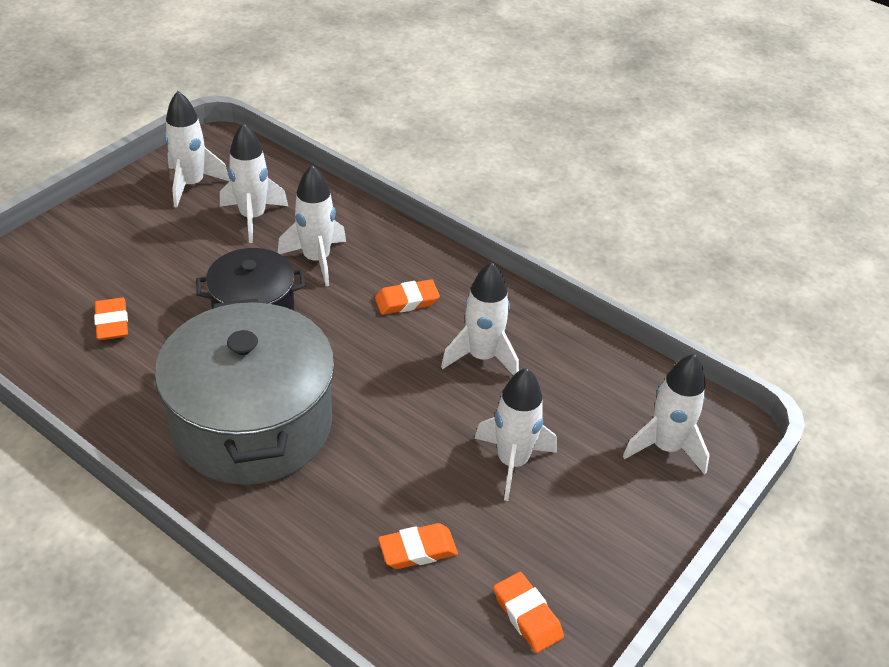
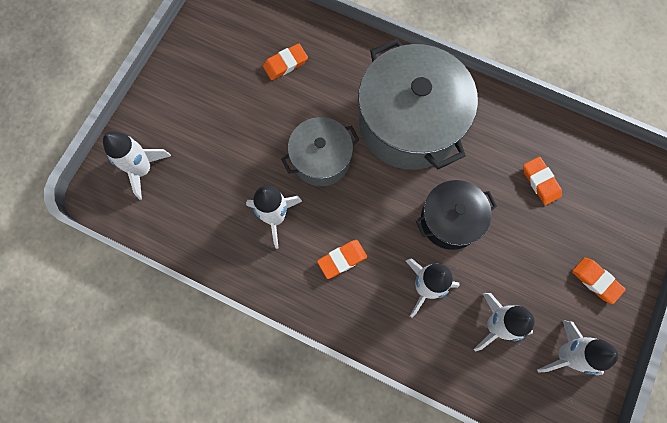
camera: 170 degrees right, 30 degrees up
white rocket [474,368,557,501] -> none
orange eraser [493,572,564,653] -> orange eraser moved to [572,258,626,304]
none -> grey pot [281,117,360,186]

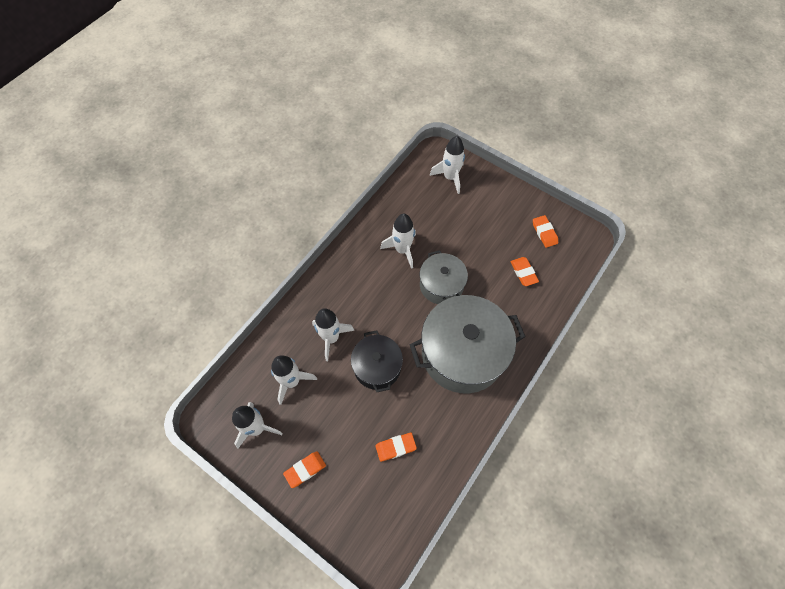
camera: 100 degrees right, 10 degrees down
orange eraser [317,240,367,279] -> orange eraser moved to [533,215,558,248]

